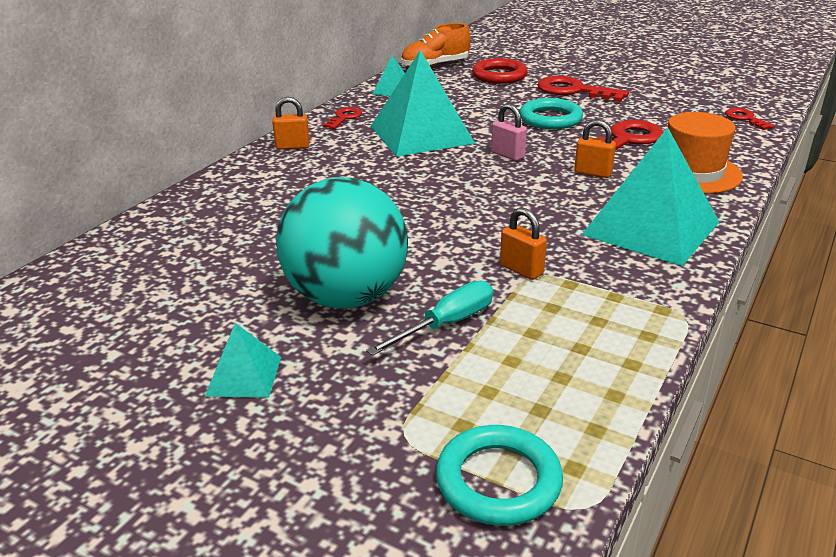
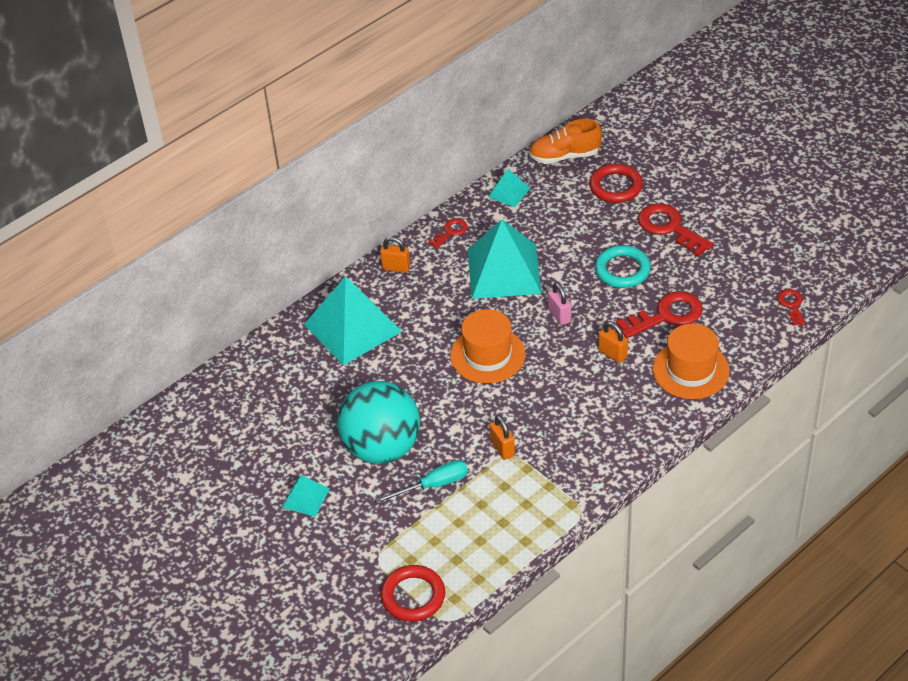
camera: 20 degrees right, 15 degrees up
turquoise ring [436,425,563,526] -> red ring [380,565,445,622]
turquoise pyramid [582,127,719,266] -> turquoise pyramid moved to [304,276,402,365]
none -> orange hat [450,309,525,384]

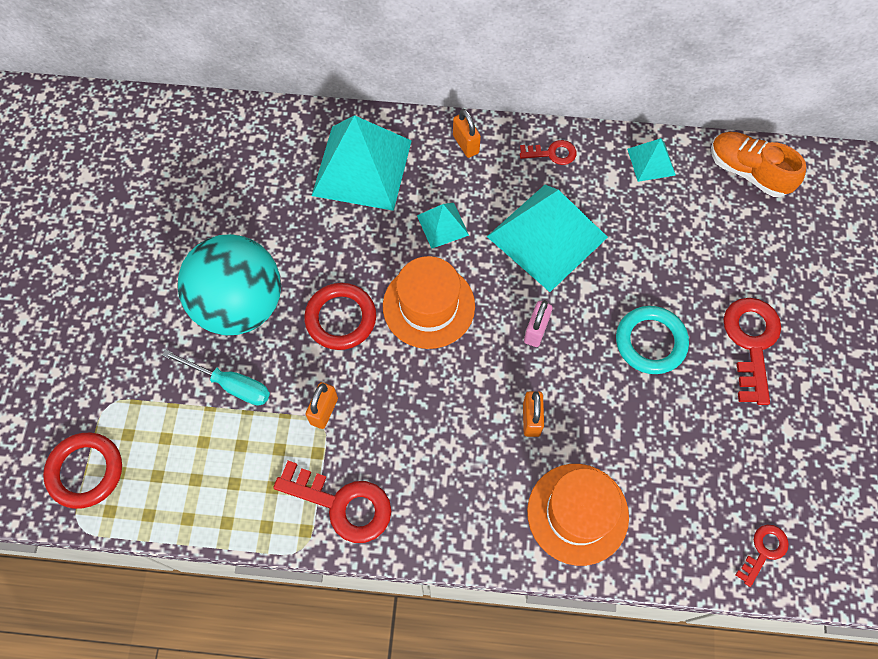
camera: 45 degrees right, 20 degrees up
turquoise pyramid [282,475,329,517] -> turquoise pyramid moved to [417,203,469,249]
red ring [590,164,643,203] -> red ring moved to [304,283,376,350]
red key [616,291,703,338] -> red key moved to [273,461,391,543]

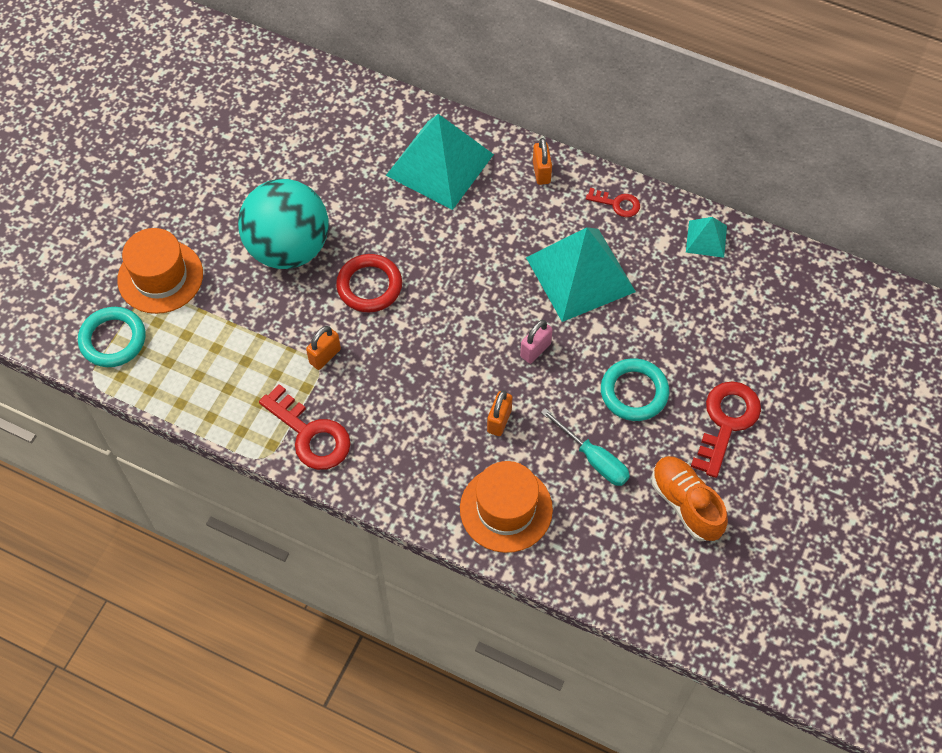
camera: 20 degrees right, 5 degrees down
red ring [43,433,122,509] -> turquoise ring [78,307,146,367]
turquoise screwdriver [162,349,270,406] -> turquoise screwdriver moved to [541,408,630,486]
orange hat [383,256,475,349] -> orange hat moved to [117,228,203,314]
turquoise pyramid [417,203,469,249] -> none
orange shoe [711,132,806,197] -> orange shoe moved to [652,456,728,541]
red key [736,525,789,587] -> none

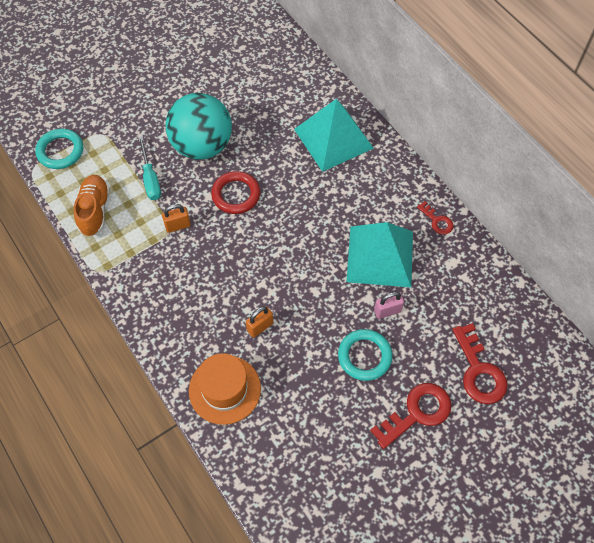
camera: 30 degrees right, 0 degrees up
orange hat [117,228,203,314] -> none
red key [259,384,351,470] -> red key moved to [452,323,508,404]
pink padlock [520,320,553,364] -> pink padlock moved to [374,292,404,319]
orange padlock [533,138,552,185] -> none
turquoise screwdriver [541,408,630,486] -> turquoise screwdriver moved to [138,136,161,200]
orange shoe [652,456,728,541] -> orange shoe moved to [74,175,110,236]
turquoise pyramid [686,217,727,258] -> none

